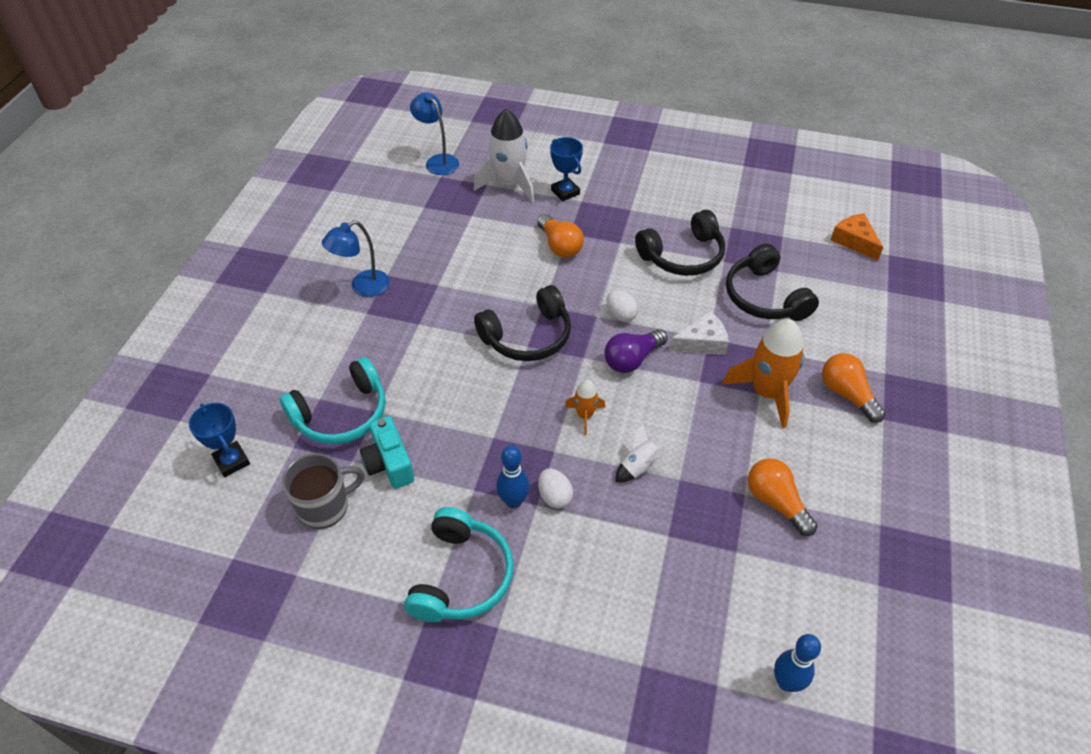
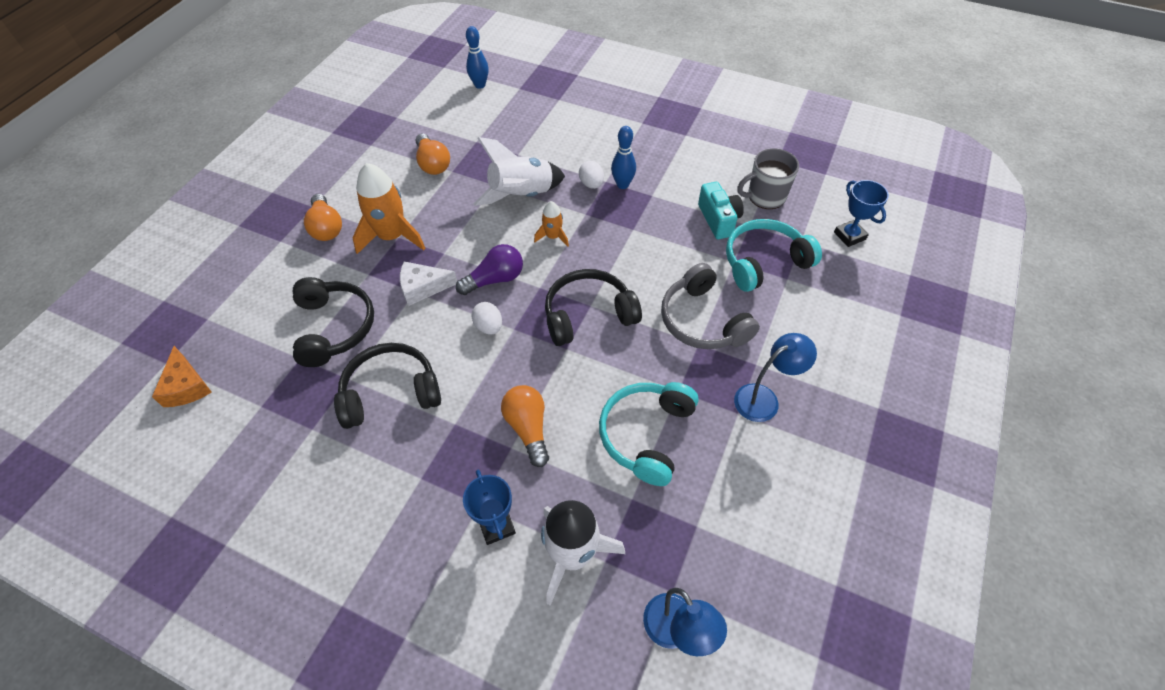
camera: 170 degrees left, 5 degrees up
turquoise headphones [404,507,514,622] -> turquoise headphones moved to [599,382,698,486]
white rocket [615,424,671,482] -> white rocket [473,137,565,206], size x1.94
none -> grey headphones [661,263,760,349]

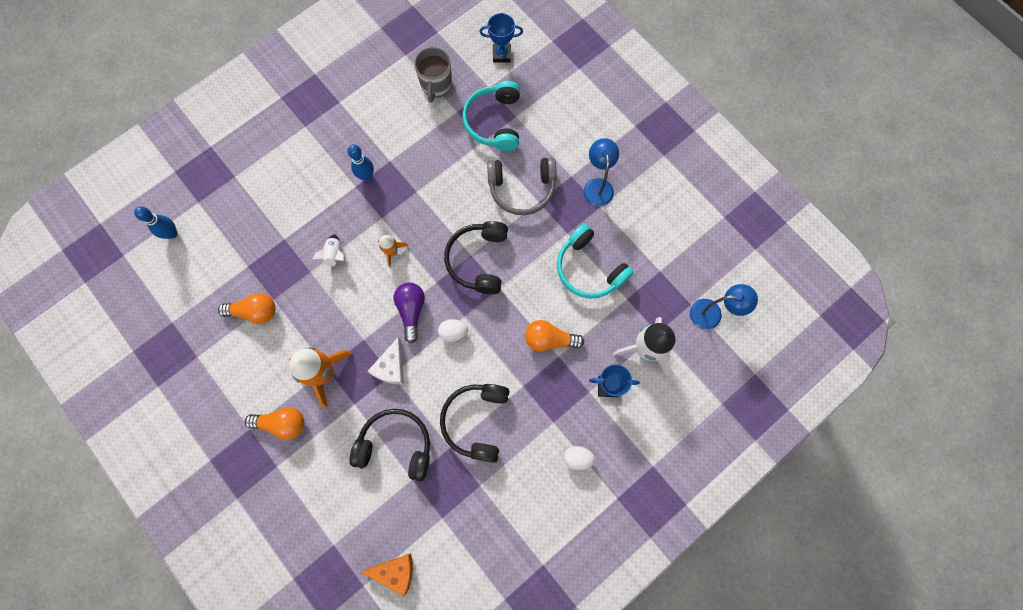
camera: 65 degrees left, 20 degrees up
white rocket [473,137,565,206] -> white rocket [312,235,344,277], size x0.51
white egg [579,161,604,189] -> white egg moved to [563,446,595,470]
turquoise camera [698,182,744,239] -> none

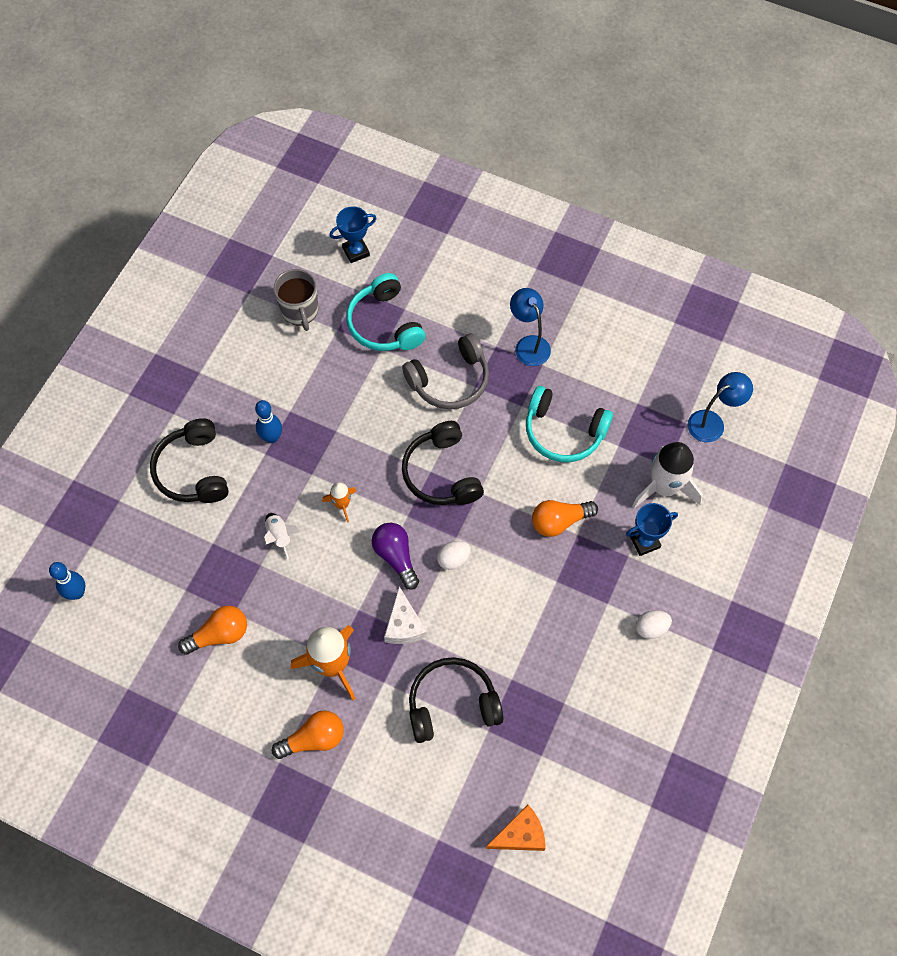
camera: 25 degrees left, 10 degrees down
black headphones [440,384,510,463] -> black headphones moved to [150,418,229,503]

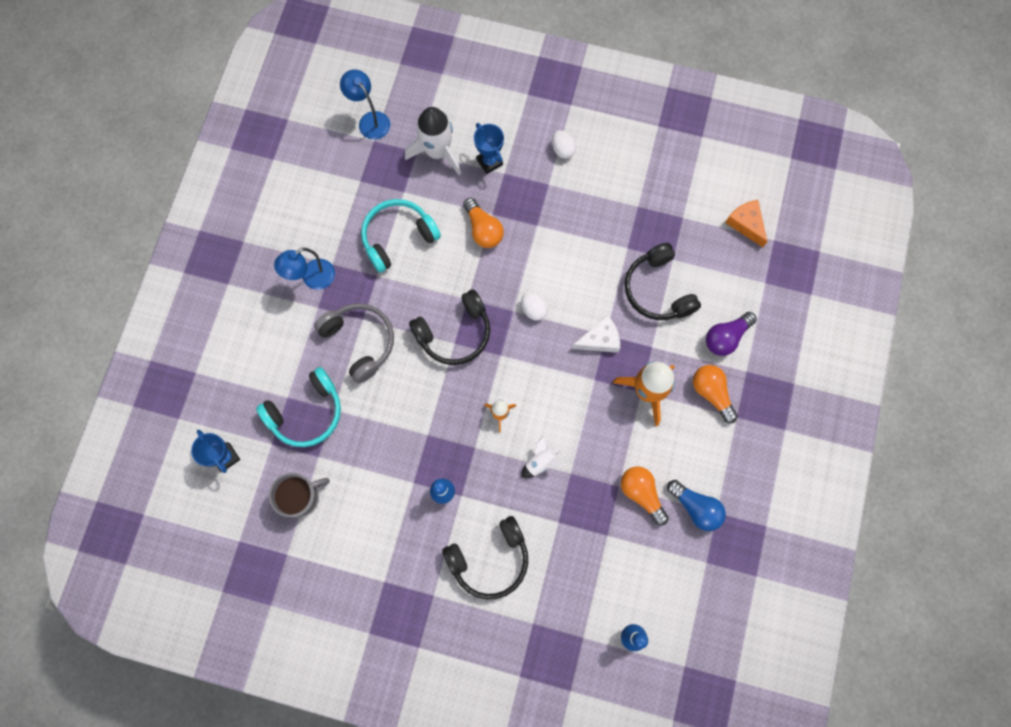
camera: 100 degrees left, 10 degrees up
purple light bulb [372,523,419,590] -> purple light bulb moved to [706,312,757,356]
turquoise headphones [526,386,613,462] -> turquoise headphones turned 135 degrees counterclockwise [361,199,441,273]
none -> blue light bulb [667,480,726,531]

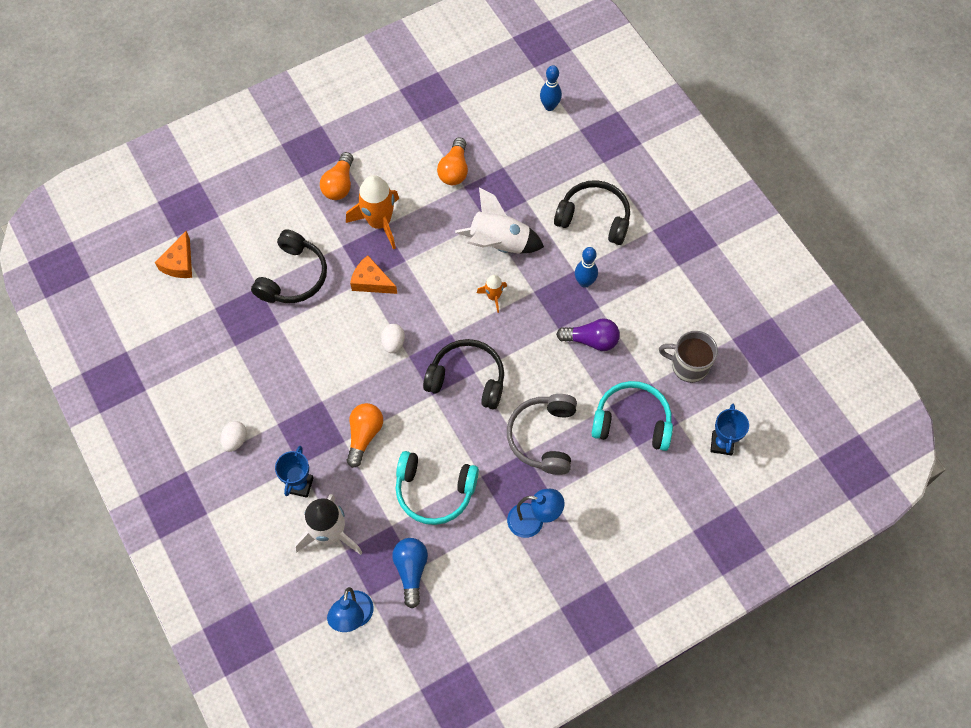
camera: 135 degrees left, 10 degrees down
white rocket [521,436,563,478] -> white rocket [455,187,544,254], size x1.94
white cheese [572,315,620,353] -> orange cheese [350,255,397,294]
blue light bulb [667,480,726,531] -> blue light bulb moved to [392,538,428,609]
purple light bulb [706,312,757,356] -> purple light bulb moved to [556,318,620,351]

